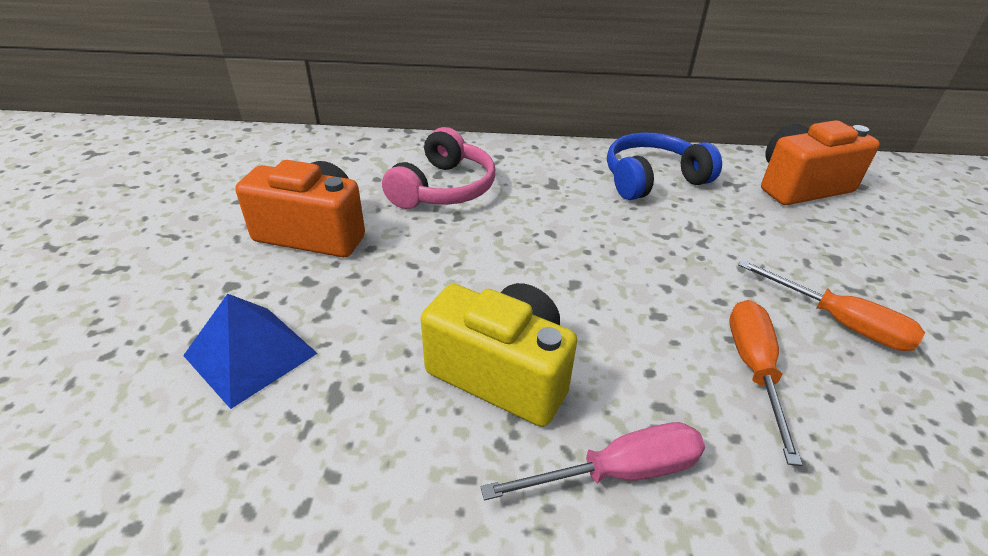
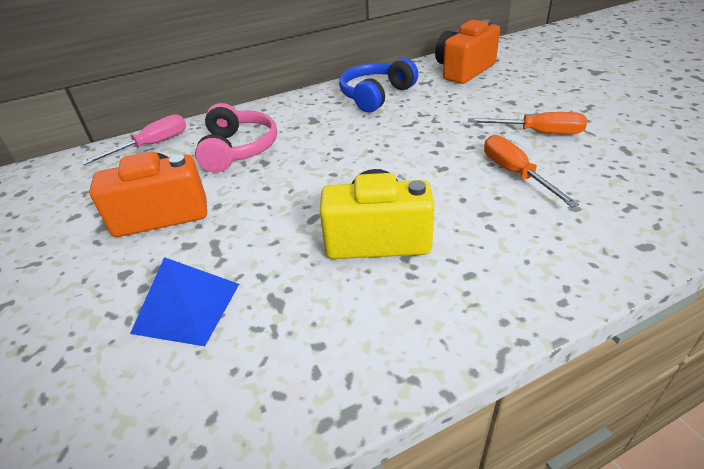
camera: 25 degrees left, 0 degrees up
pink screwdriver [481,422,705,500] -> pink screwdriver moved to [81,114,186,165]

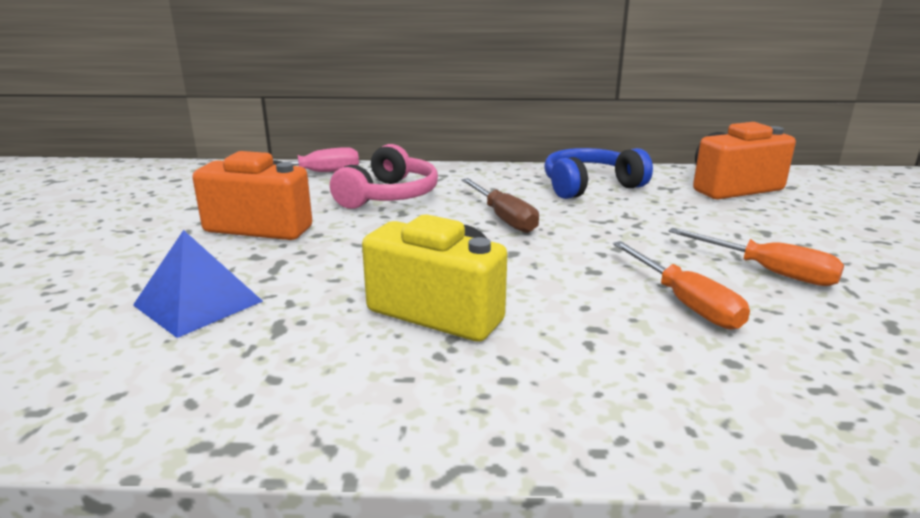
camera: 25 degrees right, 15 degrees down
orange screwdriver [484,135,579,207] -> orange screwdriver turned 150 degrees clockwise [613,241,750,330]
none -> brown screwdriver [461,178,539,233]

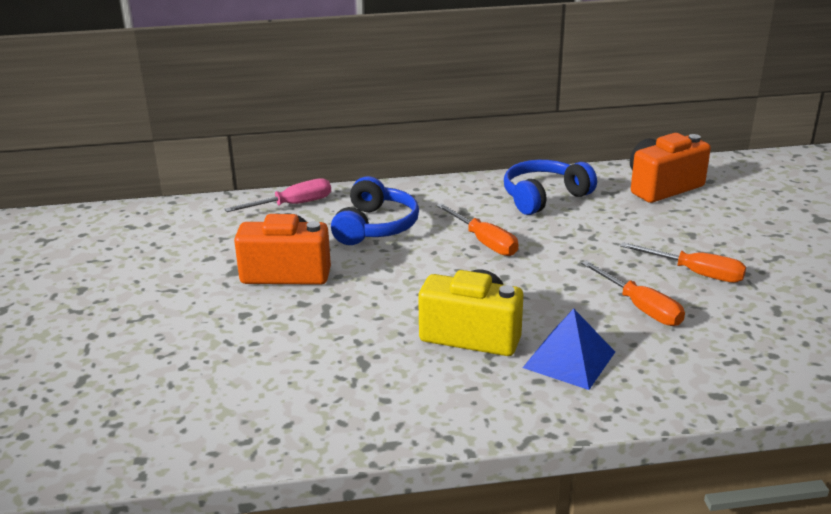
camera: 10 degrees left, 5 degrees up
blue pyramid [133,230,263,338] -> blue pyramid moved to [523,309,615,390]
pink headphones [330,144,438,209] -> blue headphones [331,176,419,245]
brown screwdriver [461,178,539,233] -> orange screwdriver [436,203,519,256]

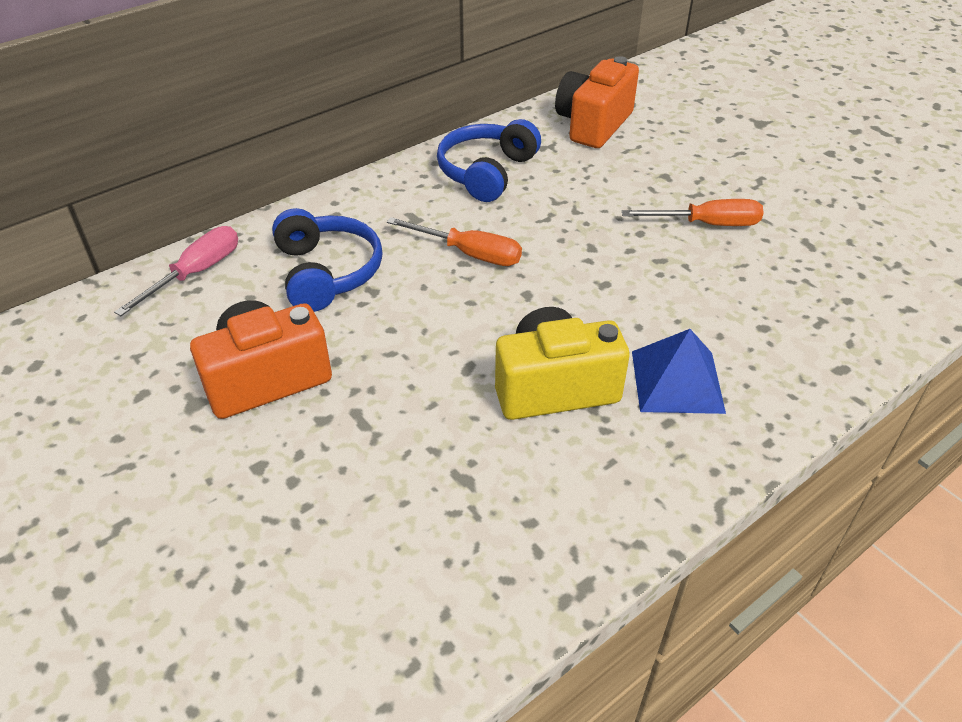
camera: 30 degrees left, 15 degrees up
orange screwdriver [581,260,685,326] -> none

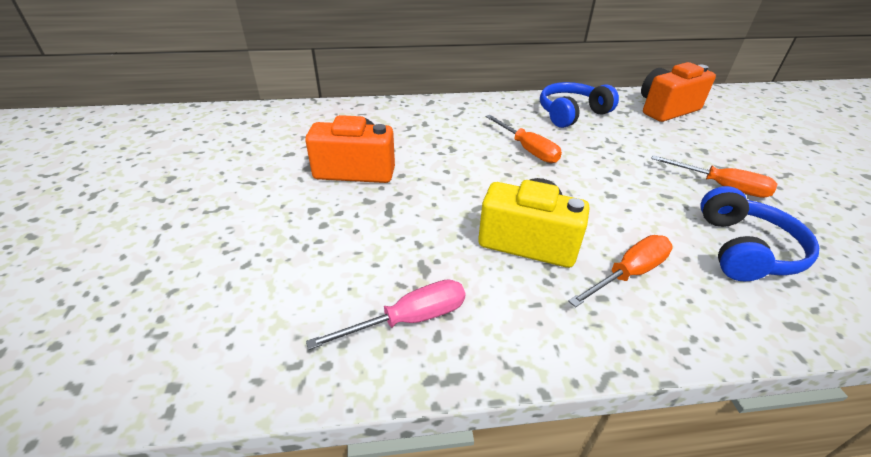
camera: 30 degrees right, 5 degrees down
pink screwdriver [114,226,238,316] -> pink screwdriver moved to [306,279,465,350]
blue headphones [272,208,383,312] -> blue headphones moved to [700,186,819,281]
blue pyramid [632,329,726,414] -> orange screwdriver [568,235,673,307]

